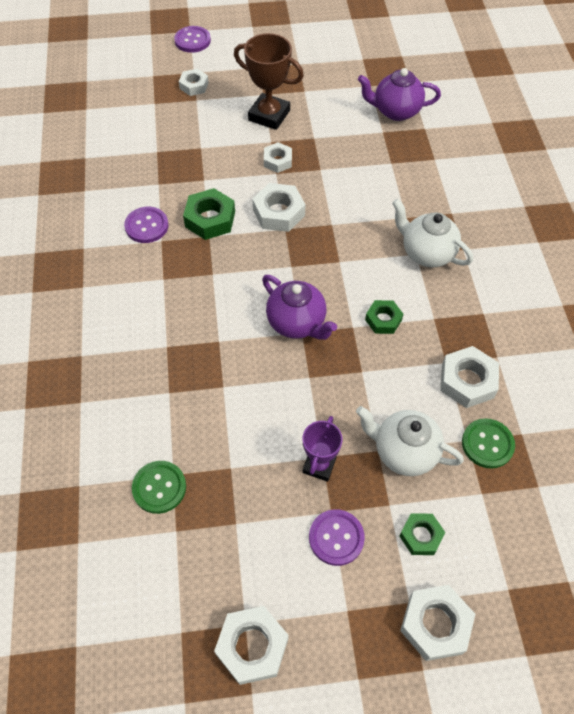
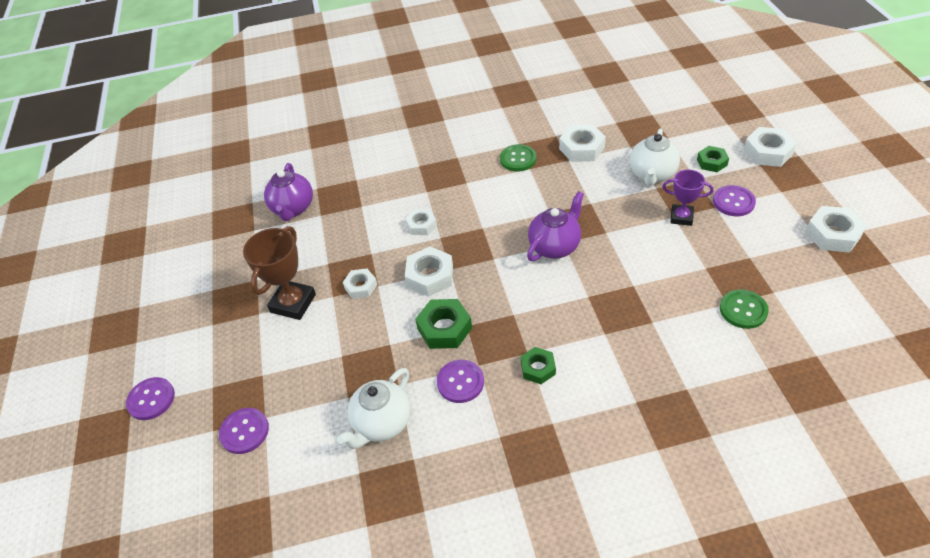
camera: 90 degrees left, 10 degrees down
white nut [179,69,209,96] -> white nut moved to [405,209,437,235]
green nut [365,300,403,334] -> green nut moved to [521,347,556,384]
white teapot [392,199,473,268] -> white teapot moved to [337,368,411,449]
green button [462,418,515,468] -> green button moved to [500,144,536,172]
none -> purple button [219,408,269,454]

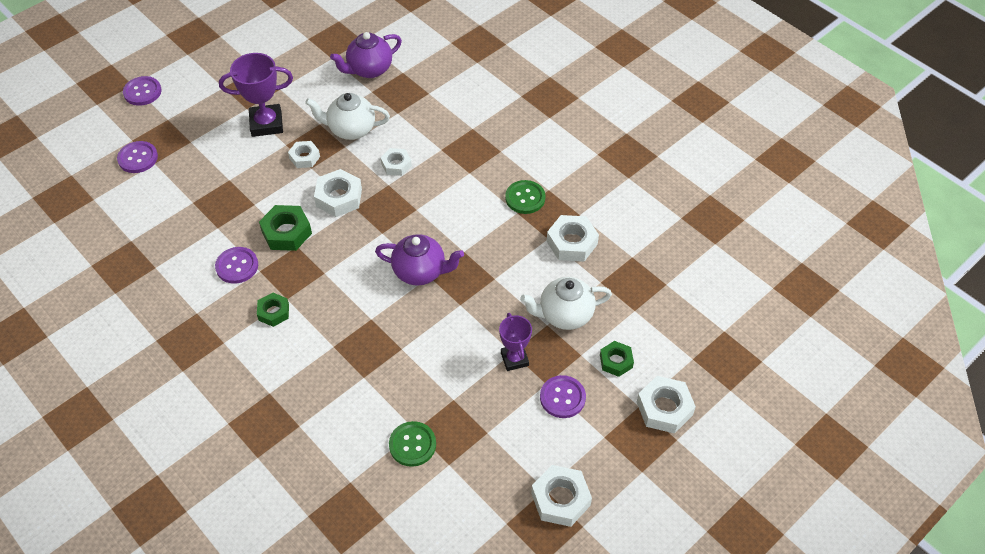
camera: 55 degrees right, 5 degrees up
brown trophy [243,226,316,320] -> purple trophy [219,53,293,137]
white teapot [337,368,411,449] -> white teapot moved to [305,93,390,140]

